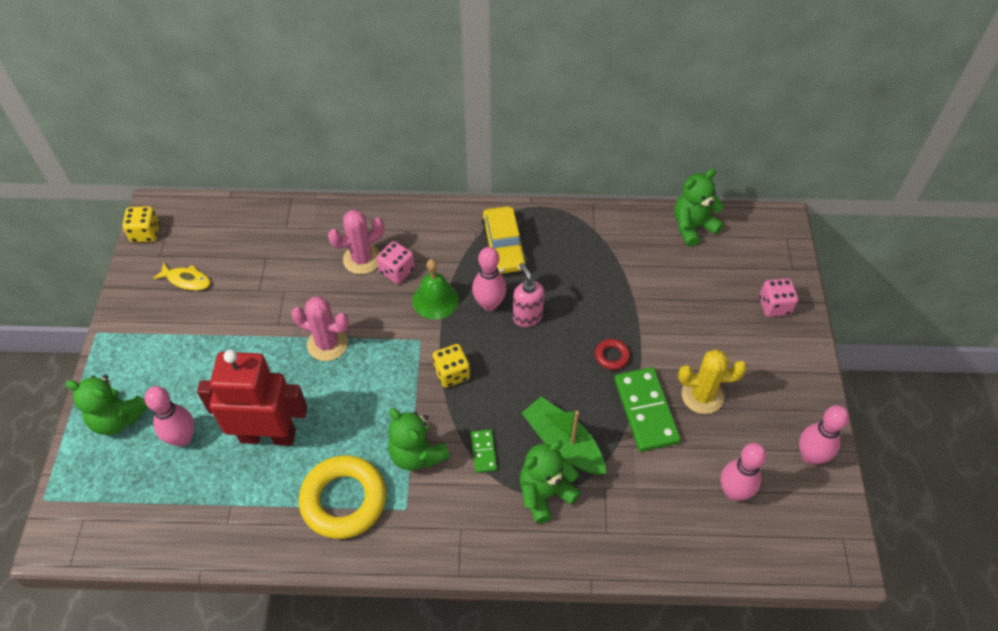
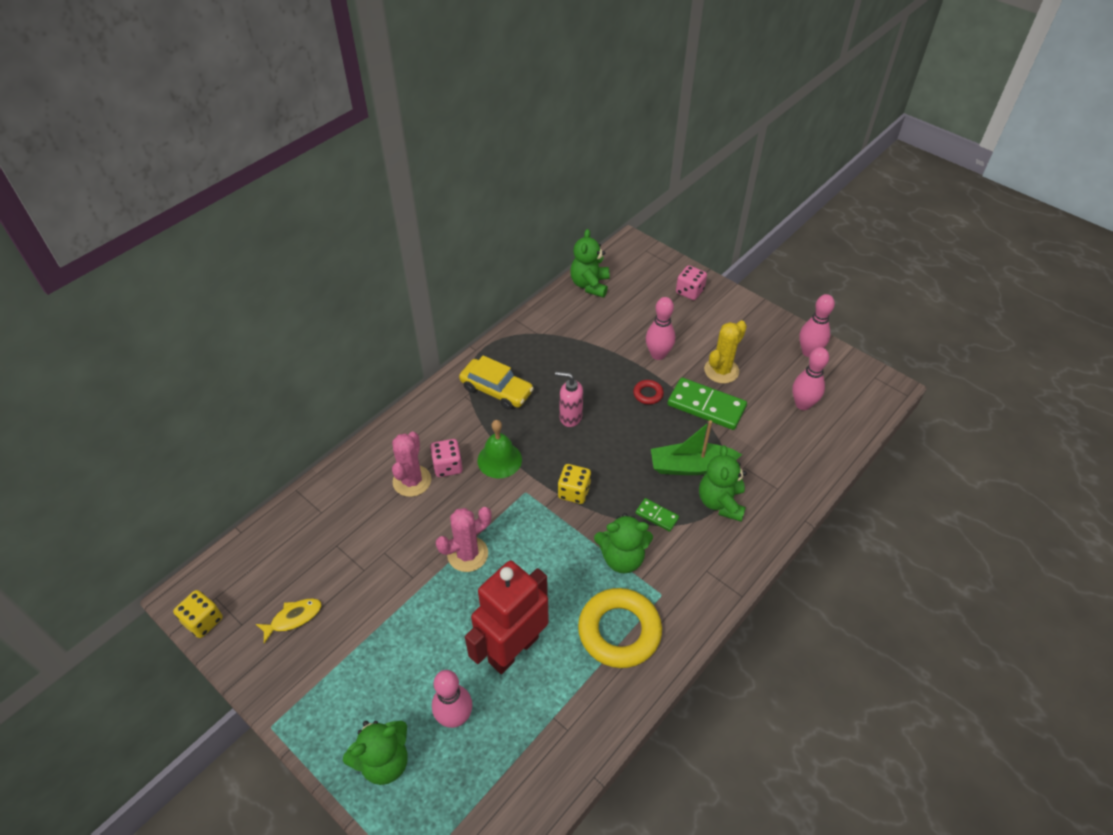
camera: 50 degrees left, 5 degrees down
pink bowling pin [472,247,506,311] -> pink bowling pin moved to [646,297,675,360]

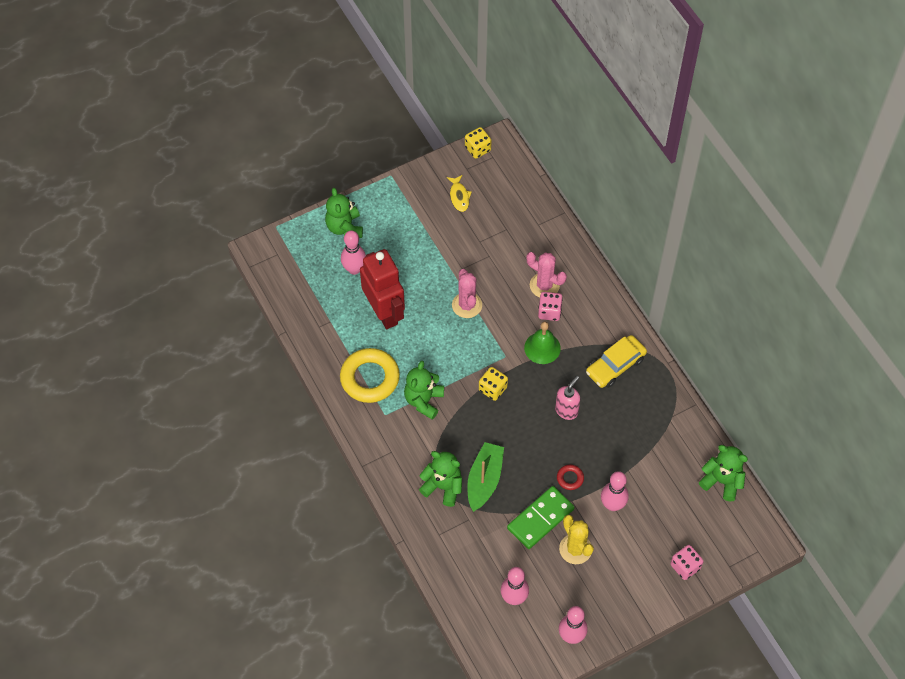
camera: 110 degrees right, 10 degrees up
green domino [636,498,679,532] -> none

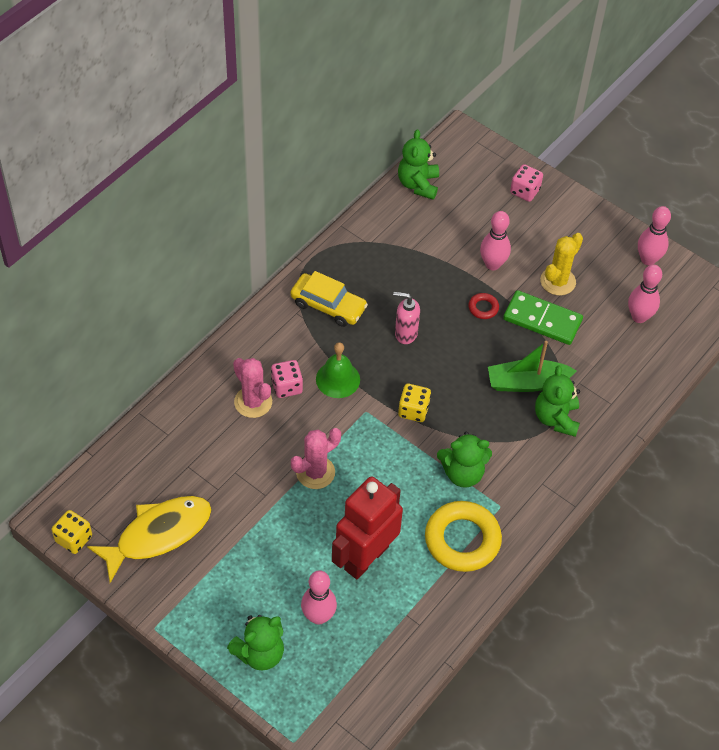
camera: 115 degrees left, 5 degrees down
yellow fish [447,175,472,212] -> yellow fish [87,496,212,583], size x2.09
pink cactus [526,252,567,297] -> pink cactus turned 45 degrees counterclockwise [233,358,272,418]

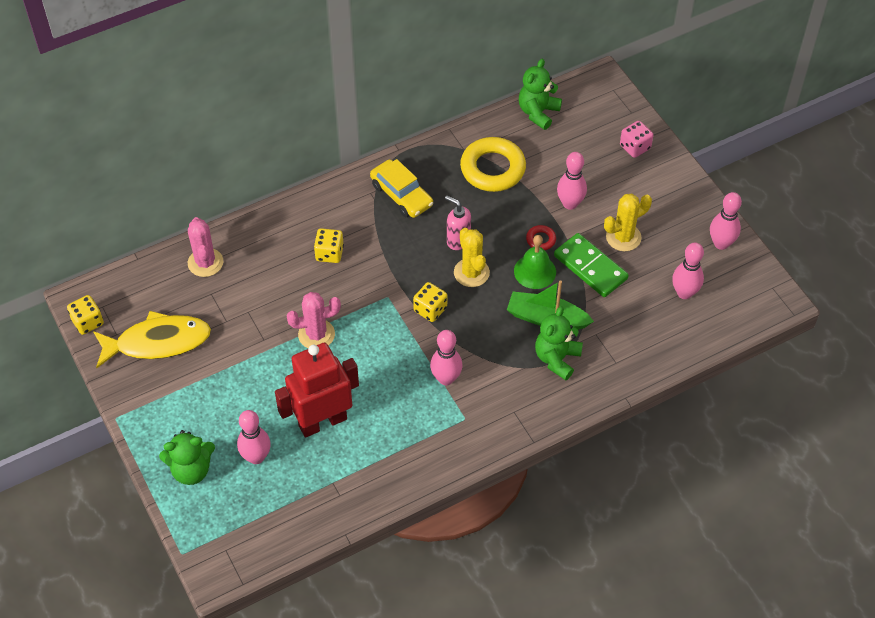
camera: 25 degrees right, 0 degrees up
pink cactus [233,358,272,418] -> pink cactus moved to [188,217,223,277]
pink dice [271,360,303,398] -> yellow dice [314,228,344,263]
green bell [316,342,360,398] -> green bell moved to [514,235,556,289]
yellow ring [425,501,502,572] -> yellow ring moved to [460,137,526,192]
green teddy bear [437,432,492,488] -> pink bowling pin [430,330,462,385]
none -> yellow cactus [454,228,490,287]

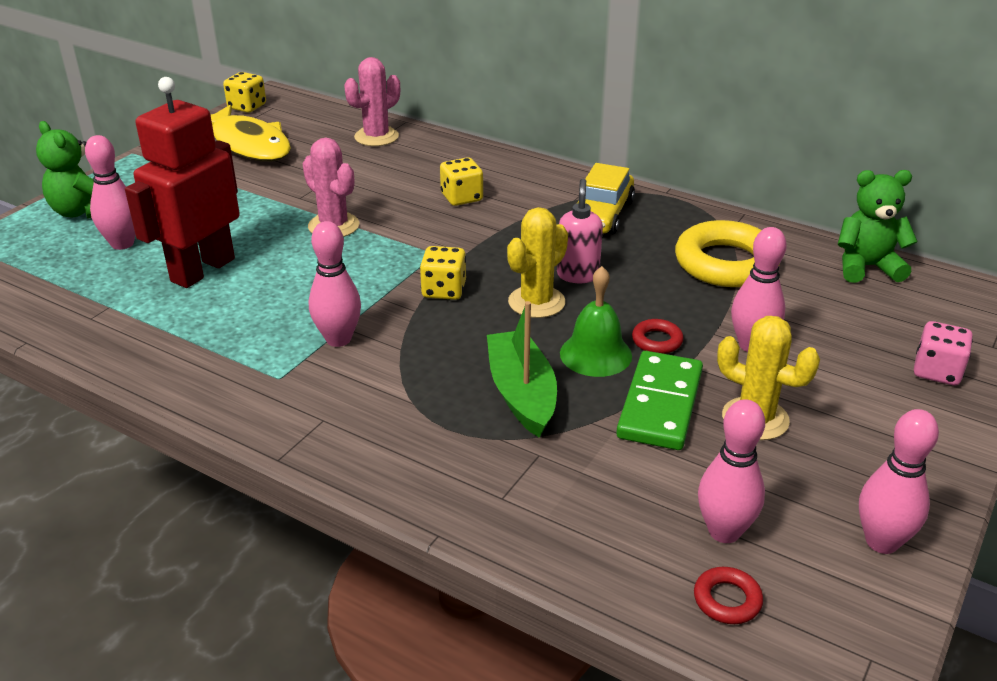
camera: 60 degrees right, 20 degrees down
red robot [275,343,359,438] -> red robot turned 90 degrees counterclockwise [125,77,240,288]
green teddy bear [535,306,583,381] -> none
none -> red ring [694,567,763,624]

